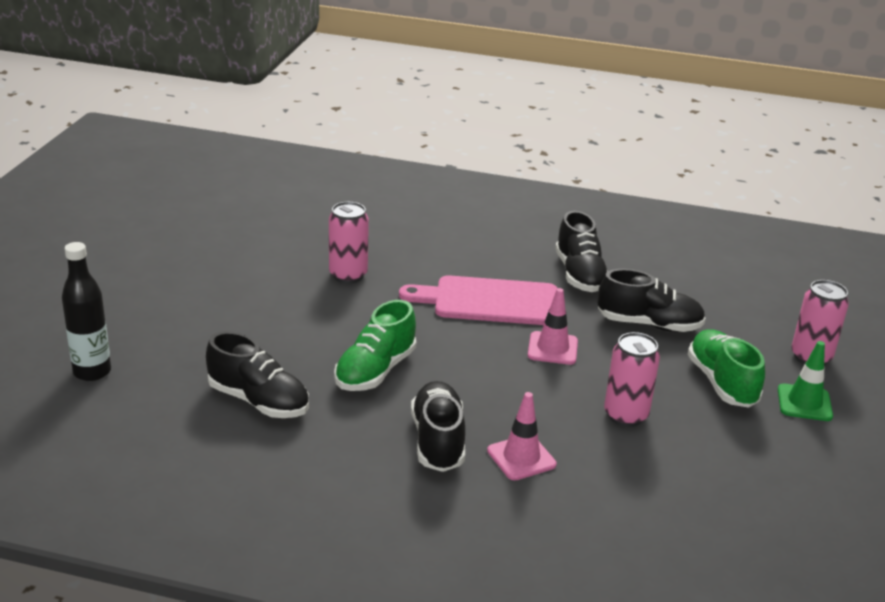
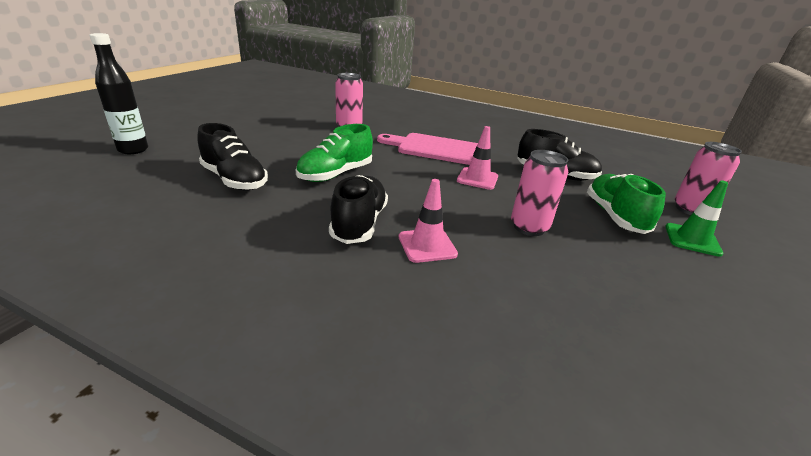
camera: 10 degrees right, 0 degrees up
black shoe [555,211,608,292] -> none

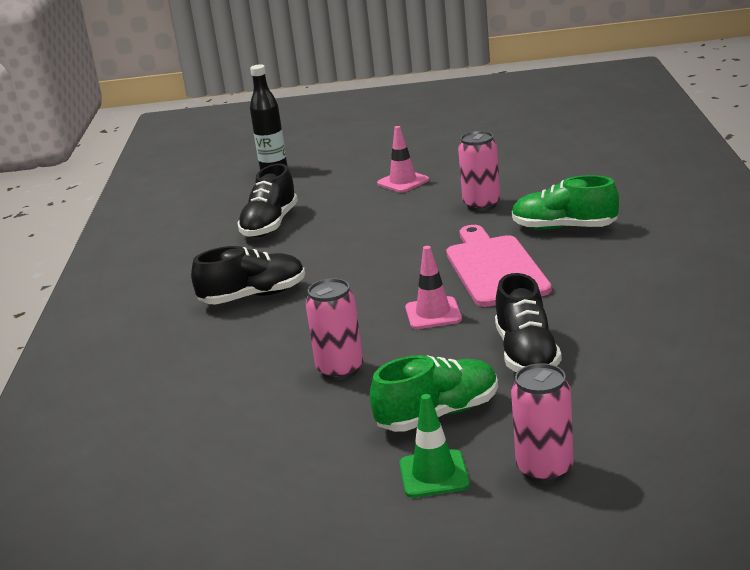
camera: 70 degrees right, 5 degrees down
green shoe [295,124,373,182] -> green shoe moved to [512,175,619,230]
pink traffic cone [399,179,458,263] -> pink traffic cone moved to [377,126,429,192]

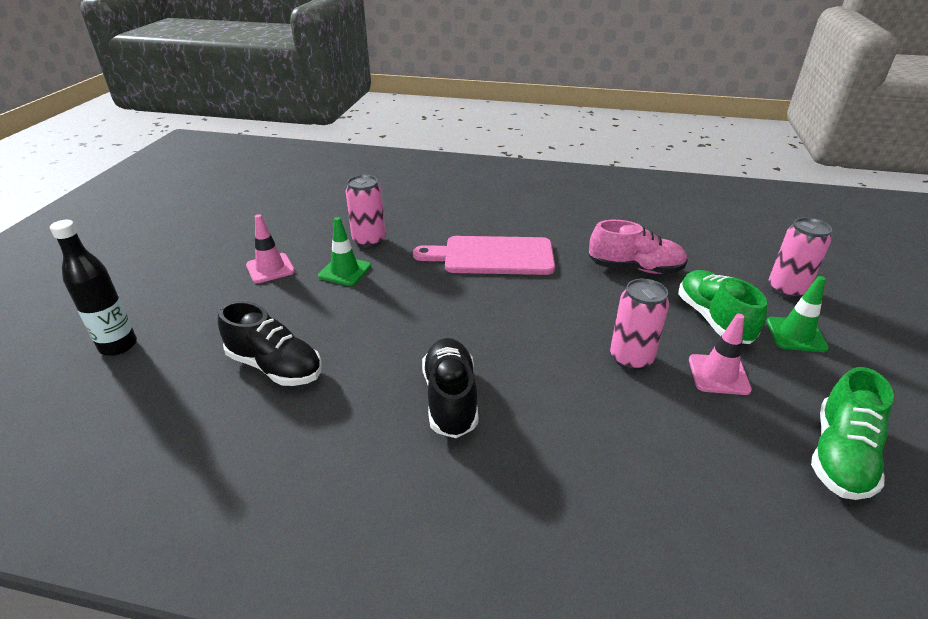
camera: 80 degrees left, 10 degrees up
pink traffic cone [405,246,462,329] -> pink traffic cone moved to [689,314,752,395]
black shoe [495,273,562,372] -> pink shoe [589,220,688,274]
green shoe [512,175,619,230] -> green shoe moved to [811,367,894,500]
none -> green traffic cone [318,217,371,286]

